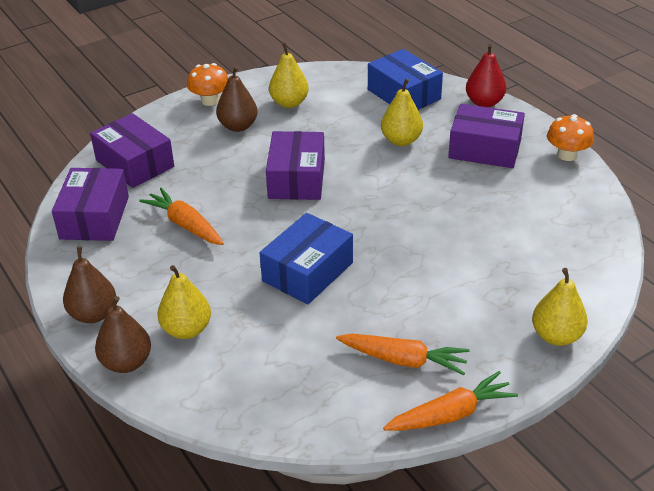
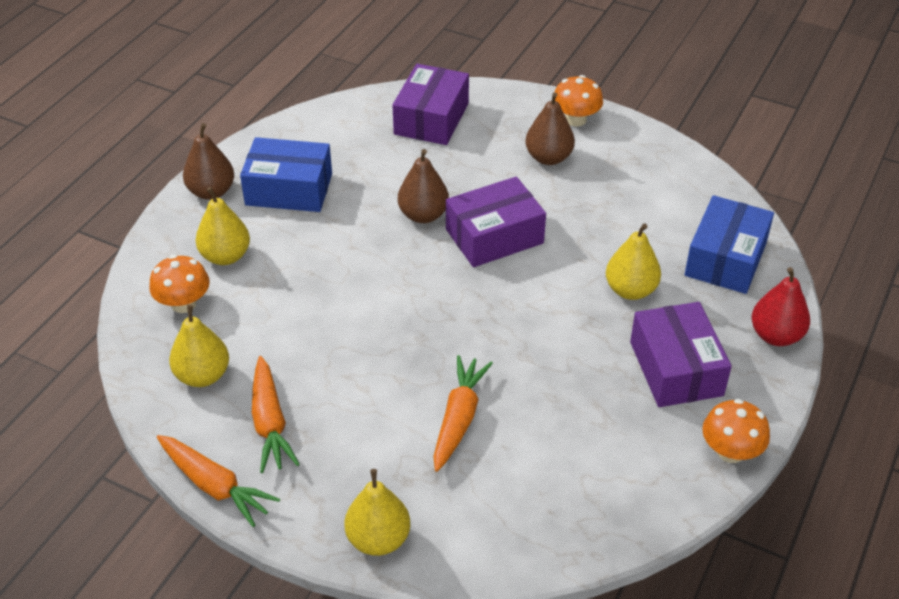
camera: 60 degrees right, 5 degrees up
purple box [52,168,129,241] -> none
brown pear [95,296,151,373] -> brown pear moved to [398,149,449,223]
orange carrot [139,188,224,245] -> orange carrot moved to [433,355,493,472]
blue box [260,213,353,305] -> blue box moved to [240,137,332,212]
yellow pear [269,43,309,108] -> yellow pear moved to [169,304,229,387]
none -> orange mushroom [149,255,210,313]

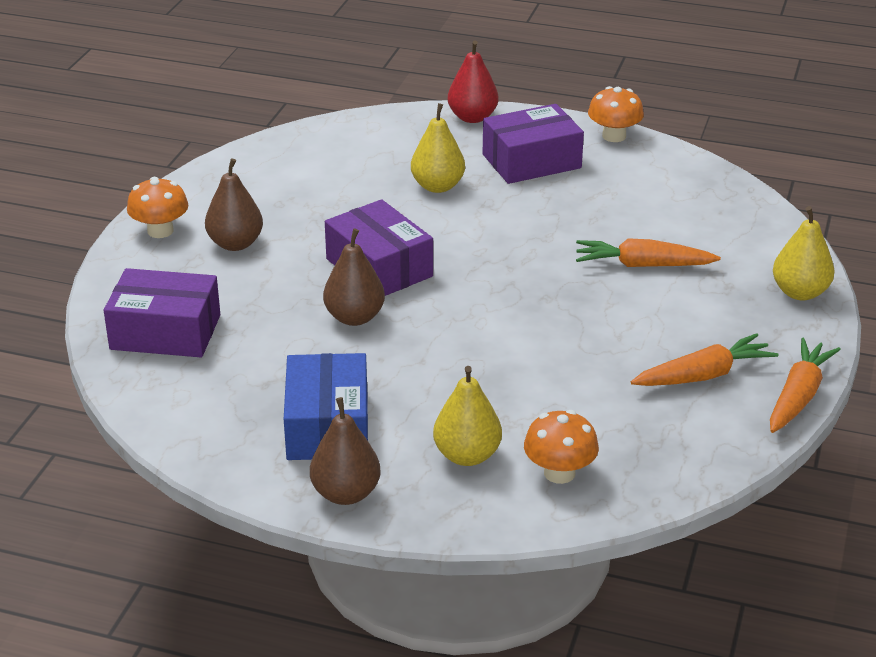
camera: 100 degrees left, 10 degrees down
yellow pear [169,304,229,387] -> none
blue box [685,195,774,294] -> none

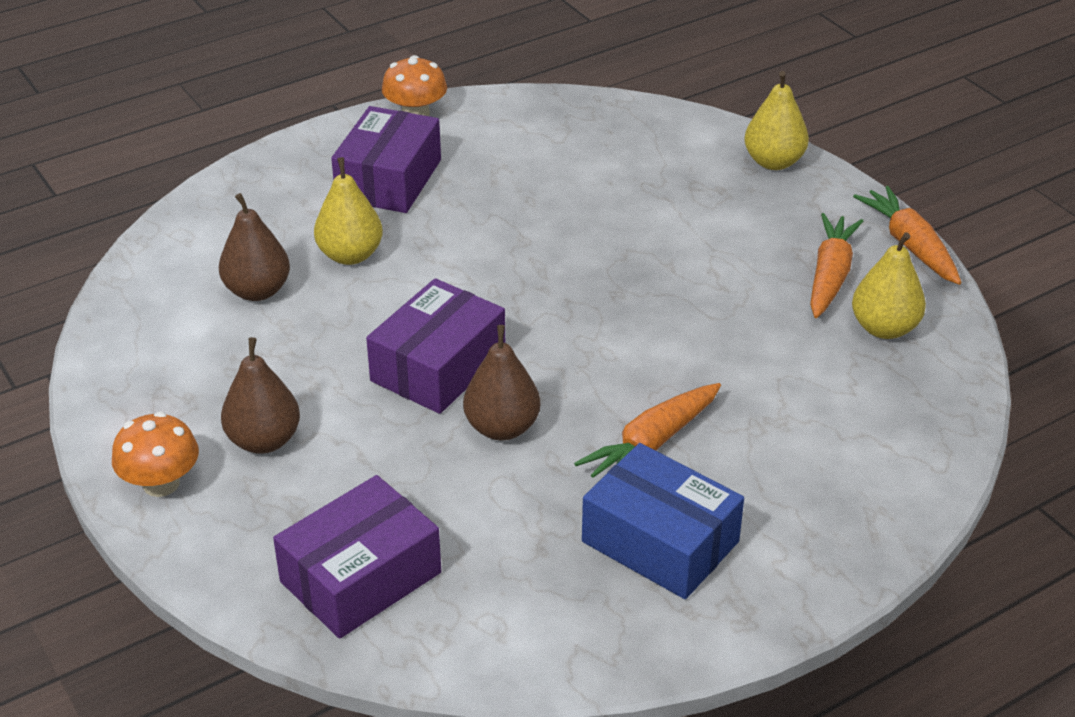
camera: 50 degrees left, 5 degrees up
brown pear [310,397,381,505] -> brown pear moved to [219,193,290,301]
purple box [325,199,433,296] -> purple box turned 60 degrees counterclockwise [366,278,505,414]
yellow pear [433,366,502,466] -> yellow pear moved to [852,232,926,339]
red pear [448,40,499,123] -> none
orange mushroom [524,410,599,484] -> none
orange carrot [576,238,721,267] -> orange carrot moved to [574,383,721,478]

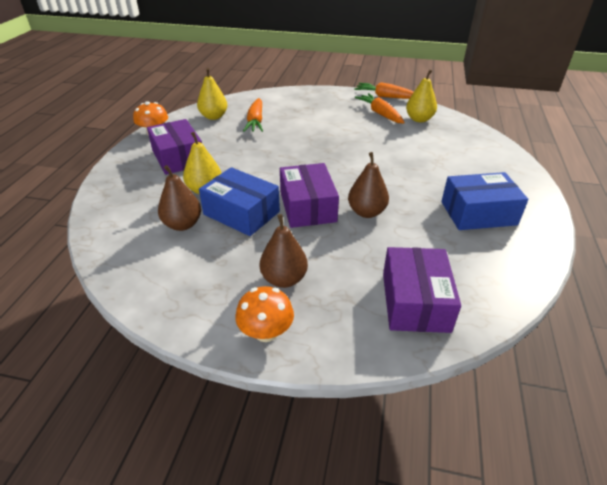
camera: 45 degrees left, 0 degrees up
orange carrot [574,383,721,478] -> orange carrot moved to [243,98,263,132]
yellow pear [744,71,809,170] -> yellow pear moved to [197,68,227,120]
none -> blue box [199,167,280,236]

